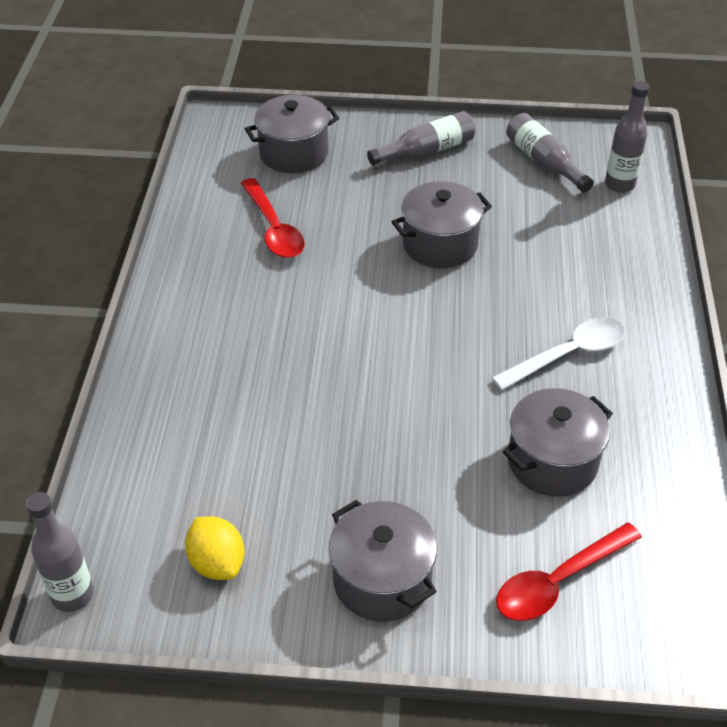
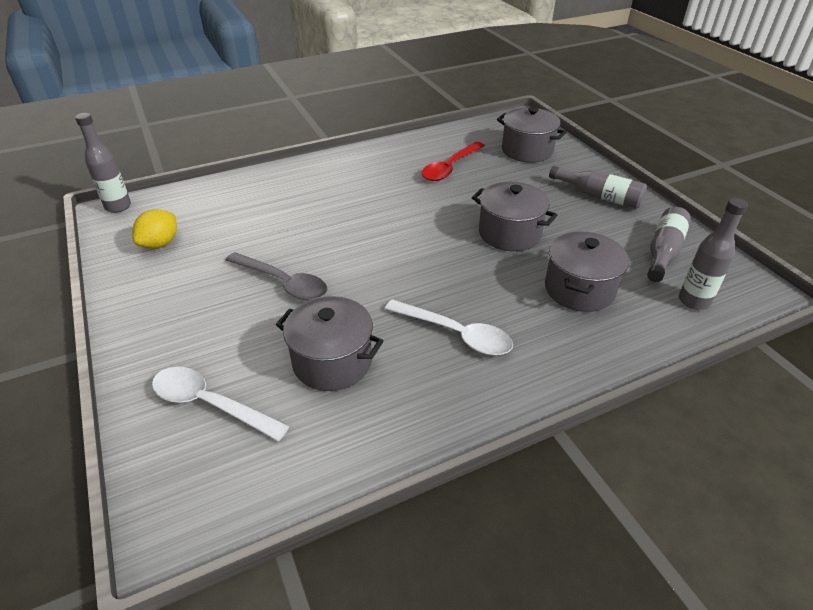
camera: 60 degrees right, 5 degrees down
grey pot [329,500,437,622] -> grey pot moved to [545,231,629,312]
red spoon [496,523,642,621] -> white spoon [152,367,290,441]
none -> grey spoon [226,252,327,301]

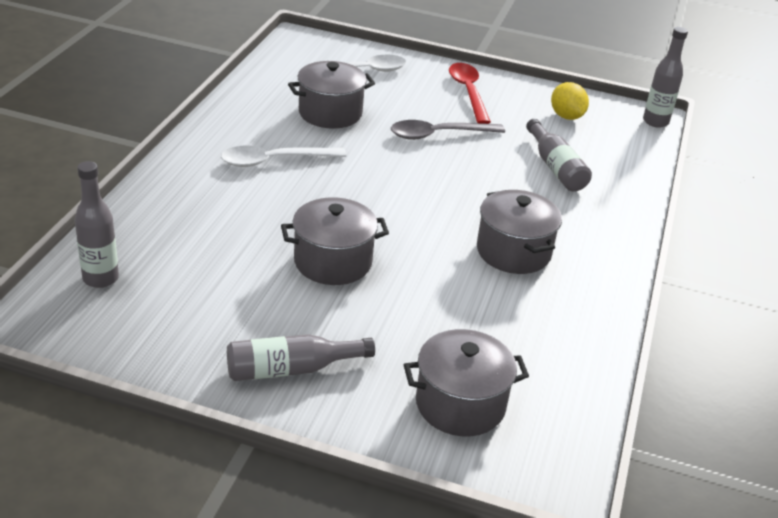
camera: 130 degrees right, 5 degrees down
red spoon [422,142,485,181] -> red spoon moved to [449,63,491,124]
grey pot [545,231,629,312] -> grey pot moved to [477,190,562,274]
grey bottle [647,207,691,282] -> grey bottle moved to [526,119,592,192]

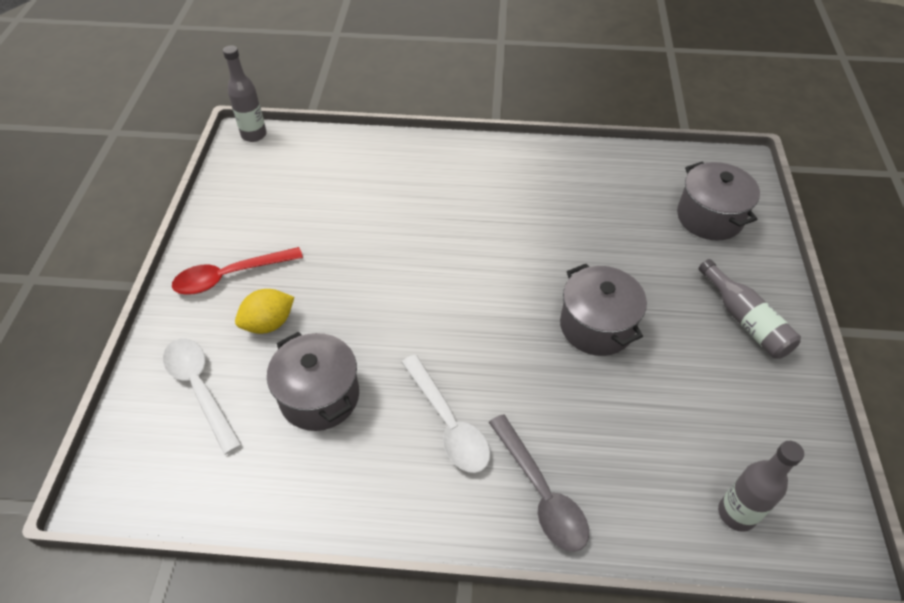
camera: 100 degrees left, 15 degrees up
grey spoon [391,120,505,140] -> grey spoon moved to [489,414,589,552]
grey pot [477,190,562,274] -> none
grey bottle [526,119,592,192] -> none
yellow lemon [551,82,589,120] -> yellow lemon moved to [235,289,294,334]

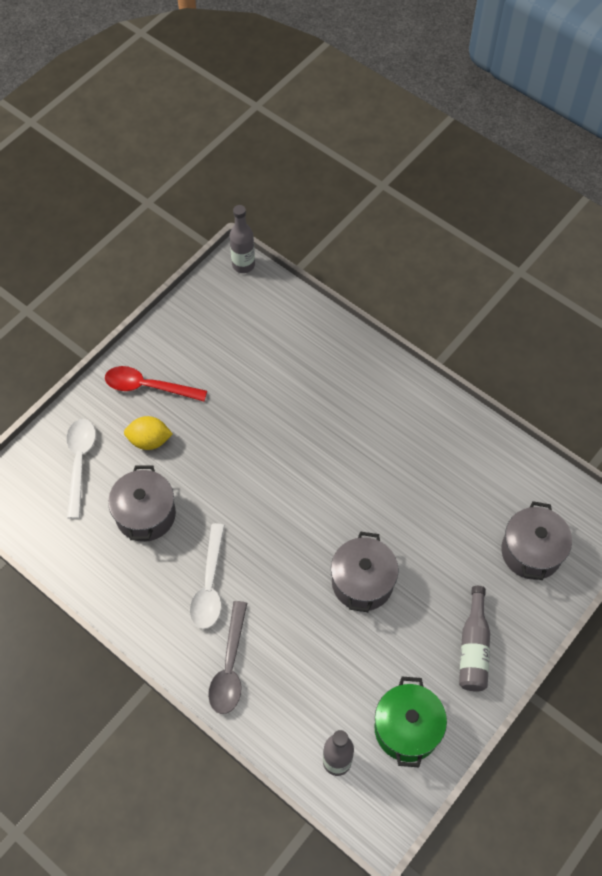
camera: 35 degrees right, 10 degrees up
none -> green pot [375,677,447,767]

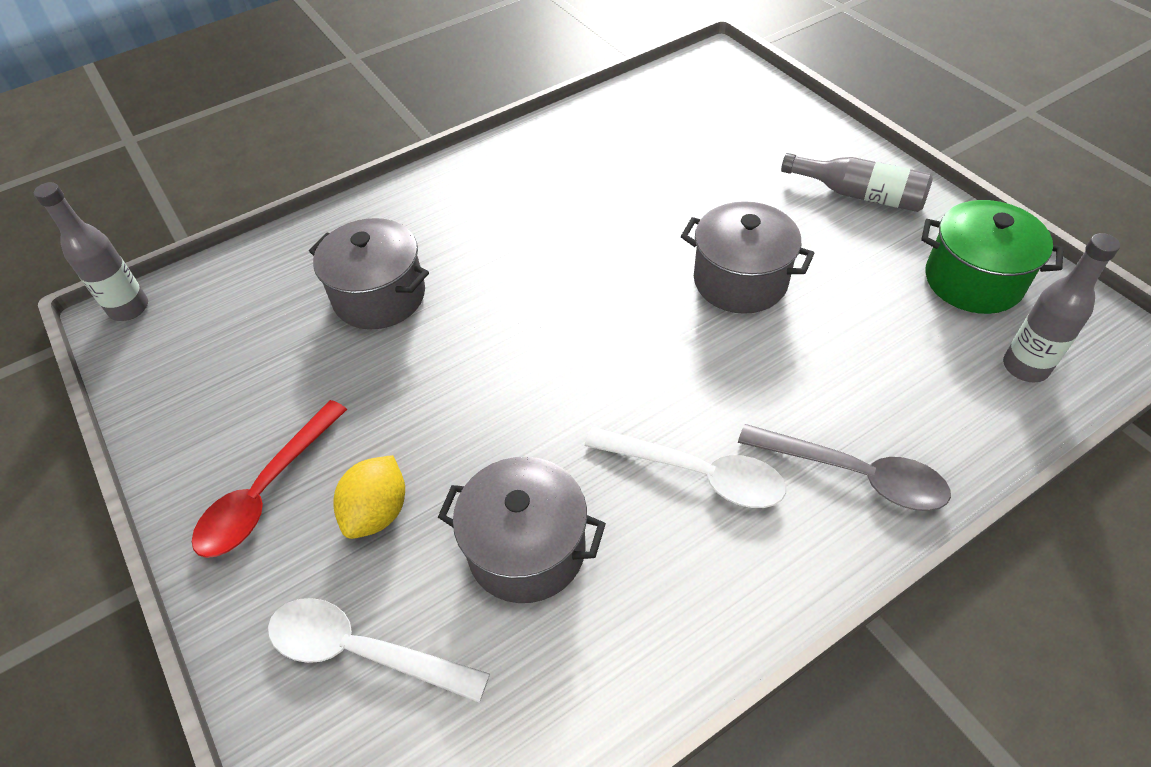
camera: 70 degrees left, 10 degrees down
grey pot [501,501,572,580] -> grey pot moved to [309,218,429,329]

